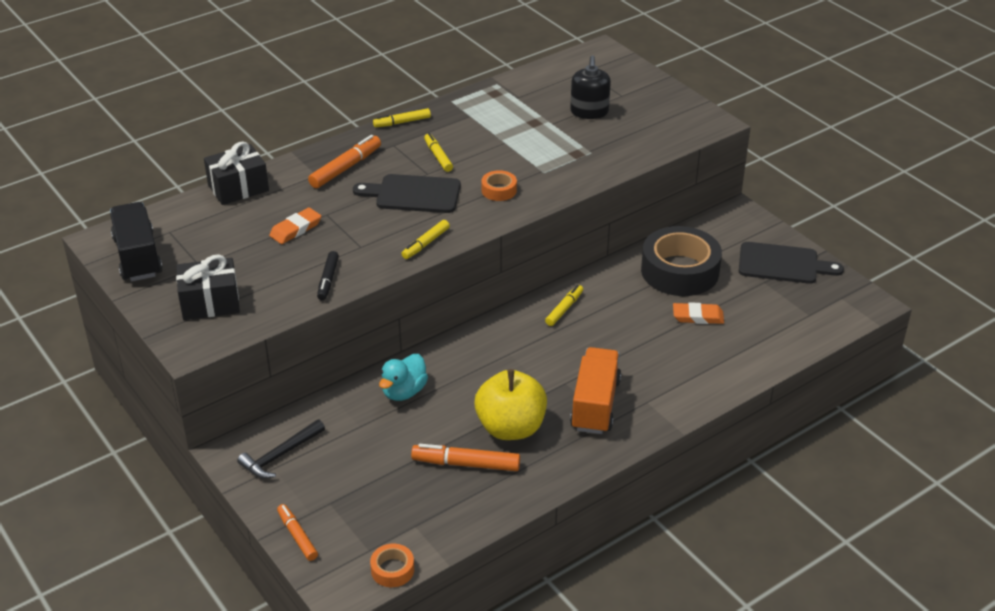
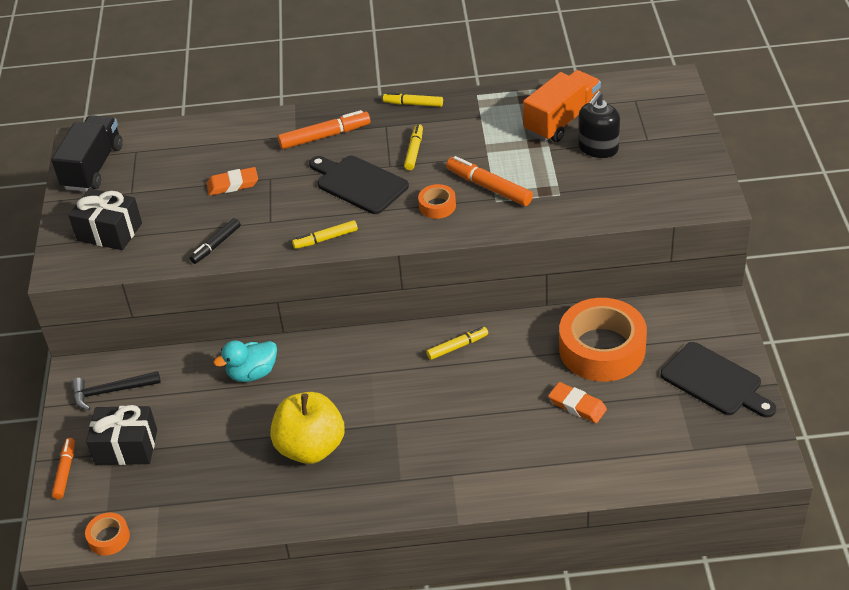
camera: 35 degrees right, 5 degrees up
black gift [204,141,269,205] -> black gift moved to [86,405,157,465]
orange marker [411,444,520,471] -> orange marker moved to [446,156,533,206]
orange truck [570,347,621,434] -> orange truck moved to [523,70,601,142]
black tape [641,226,722,296] -> orange tape [559,298,647,382]

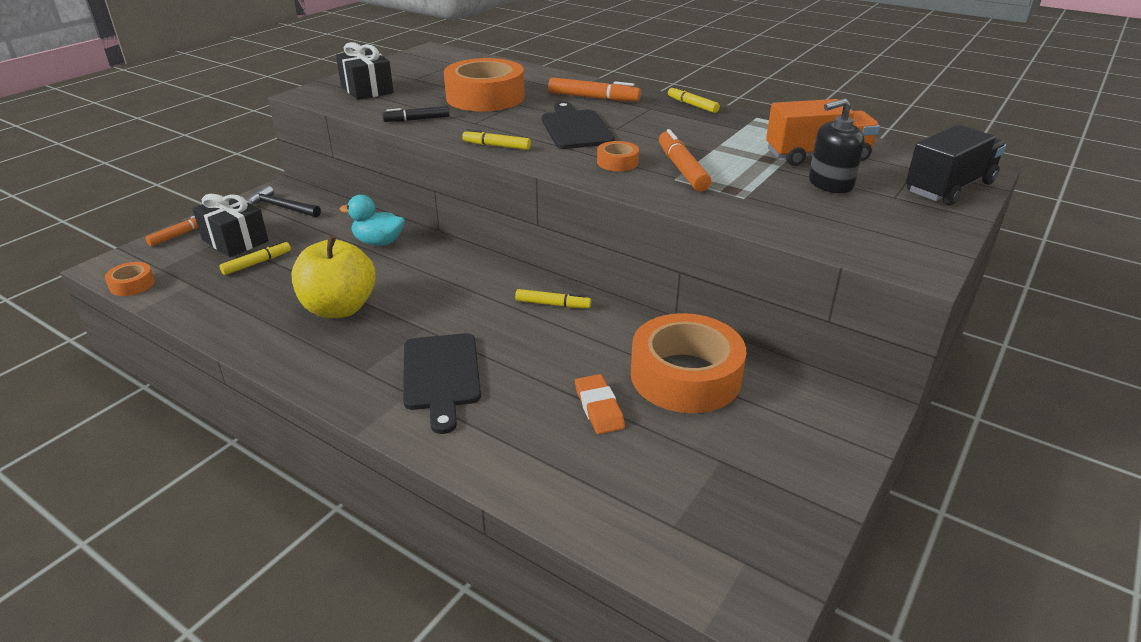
camera: 35 degrees right, 10 degrees down
black truck [51,115,123,192] -> black truck moved to [906,125,1006,206]
orange eraser [207,167,258,196] -> orange tape [444,58,525,111]
yellow marker [404,124,423,170] -> yellow marker moved to [220,241,291,275]
black cutting board [661,342,776,418] -> black cutting board moved to [403,333,481,434]

